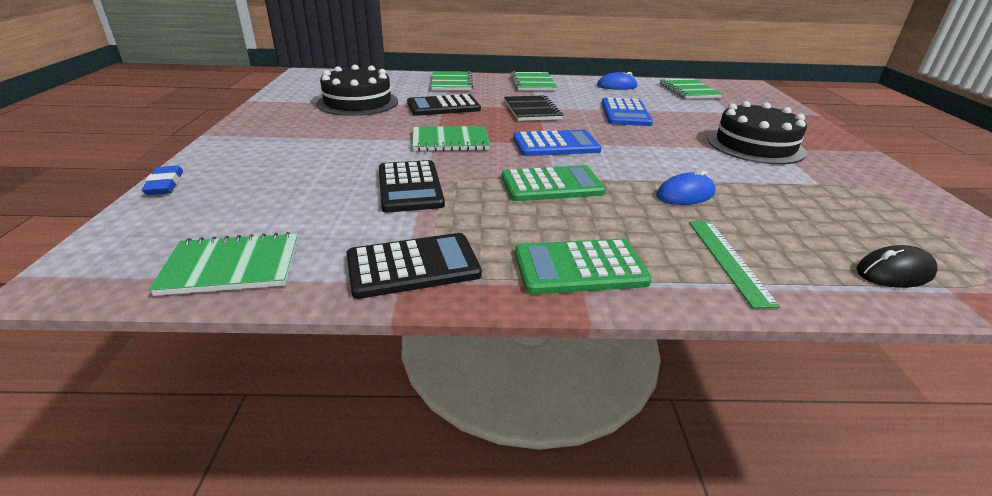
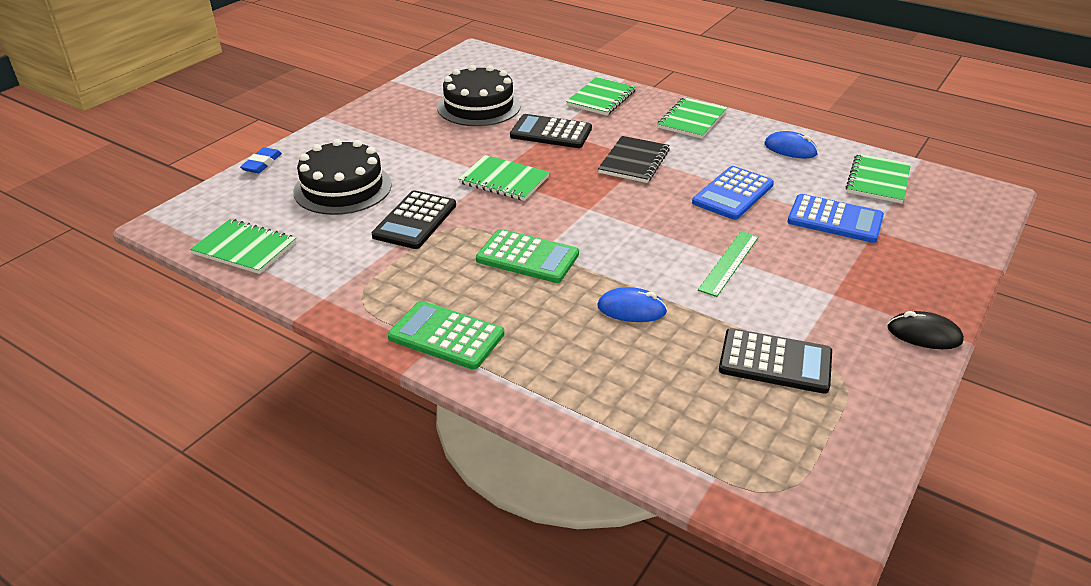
camera: 35 degrees right, 5 degrees up
black calculator [346,233,482,299] -> black calculator moved to [719,328,832,394]
blue calculator [513,130,602,156] -> blue calculator moved to [788,194,884,243]
green ruler [689,221,780,308] -> green ruler moved to [698,231,759,297]
black cake [707,101,807,164] -> black cake moved to [293,139,392,215]
black mouse [856,245,938,288] -> black mouse moved to [887,311,964,349]

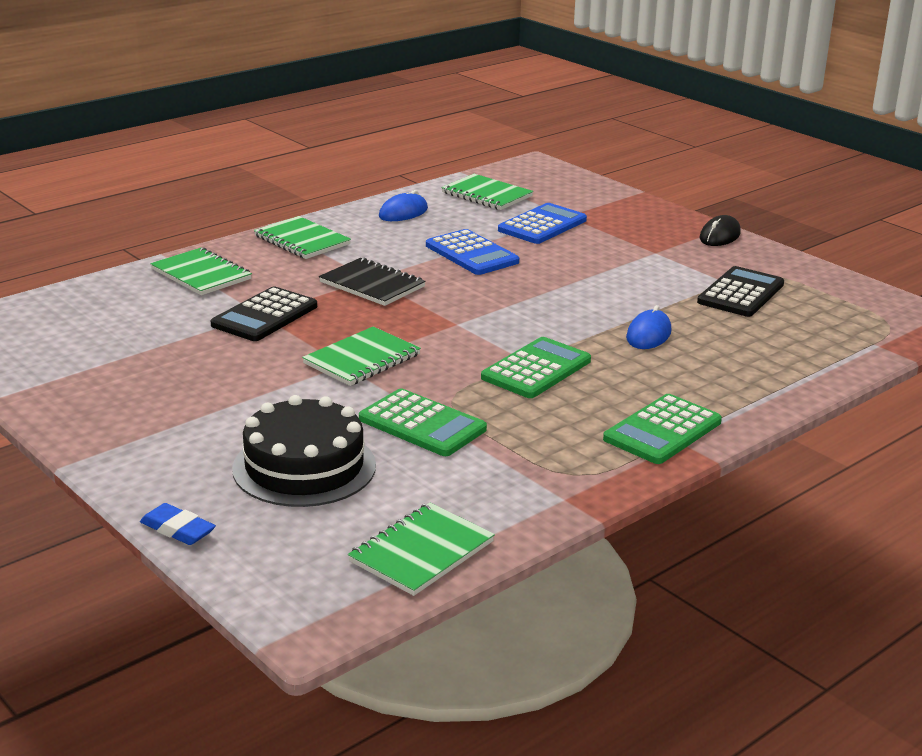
camera: 75 degrees left, 10 degrees down
black calculator [372,190,456,249] -> green calculator [359,389,487,456]
black cake [437,65,521,126] -> none
green ruler [698,231,759,297] -> none

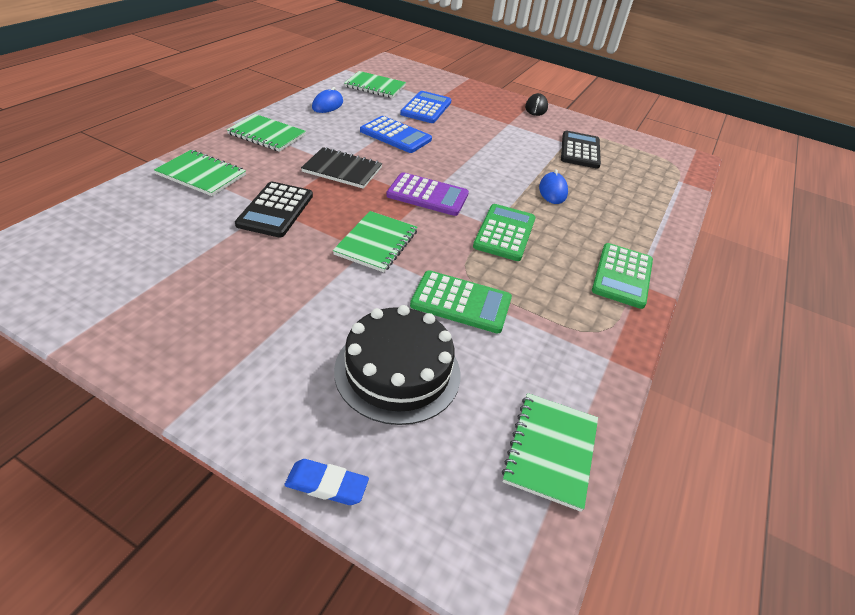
camera: 25 degrees left, 15 degrees up
none -> purple calculator [386,172,469,216]

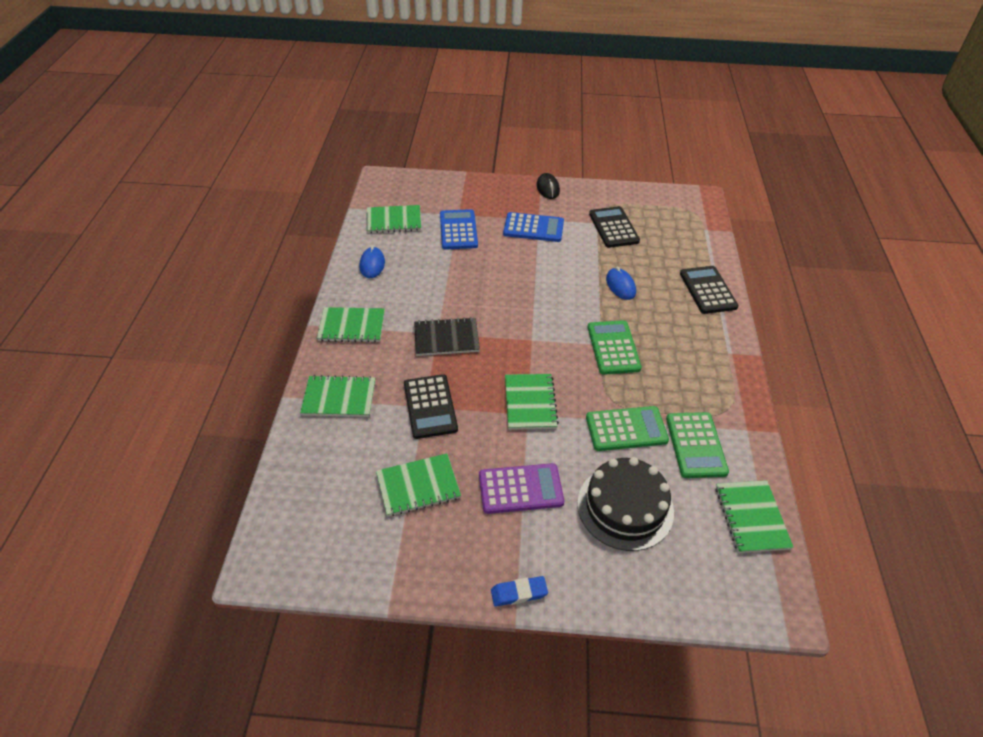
camera: 20 degrees left, 5 degrees up
blue eraser [285,459,369,505] -> blue eraser moved to [491,576,548,607]
blue calculator [360,116,432,153] -> blue calculator moved to [503,212,564,242]
purple calculator [386,172,469,216] -> purple calculator moved to [479,463,564,514]
green calculator [592,243,653,309] -> green calculator moved to [666,412,729,478]
none -> green notebook [376,453,461,517]
none -> black calculator [680,266,739,314]

